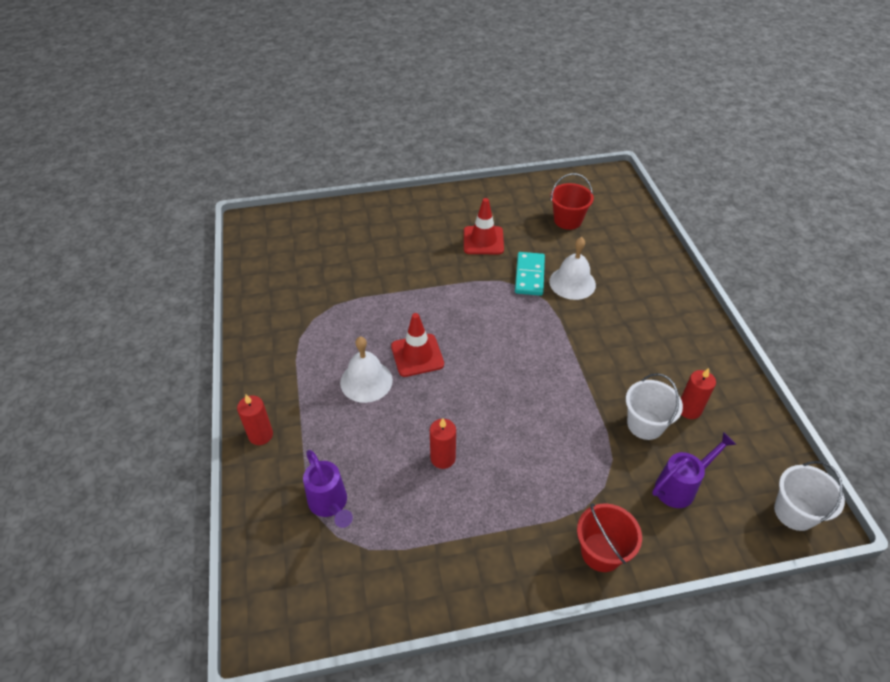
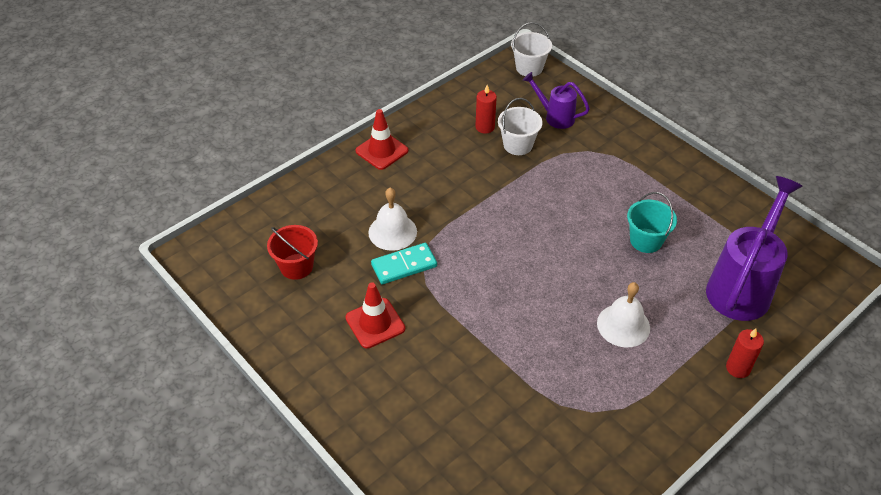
camera: 120 degrees left, 0 degrees up
purple watering can [303,450,353,528] -> purple watering can [706,176,803,321], size x1.86
red traffic cone [391,313,444,377] -> red traffic cone moved to [355,109,408,170]
red candle [430,418,456,469] -> turquoise bucket [627,192,677,253]
red bucket [577,503,642,572] -> none

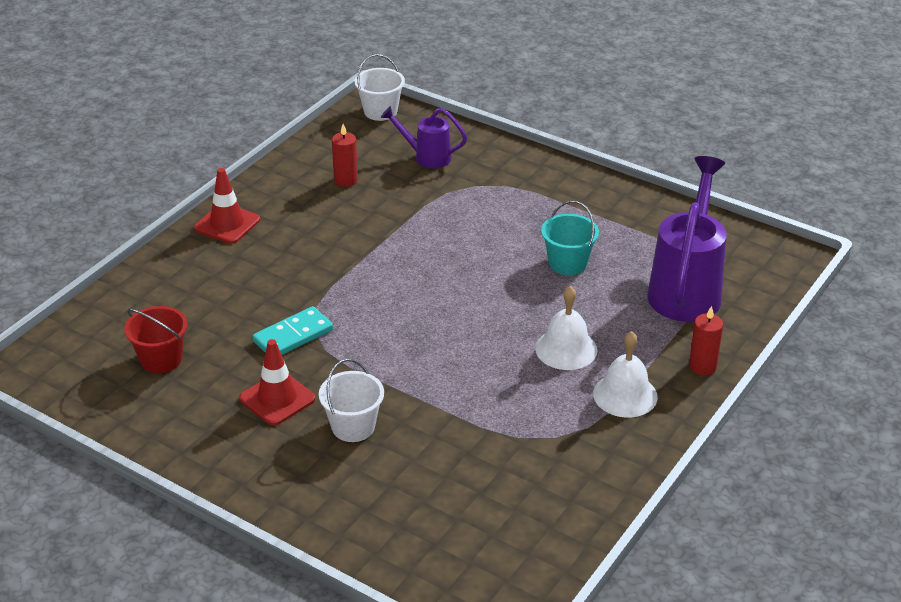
camera: 15 degrees left, 10 degrees down
white bell [368,188,417,251] -> white bell moved to [593,331,658,418]
white bucket [498,98,542,155] -> white bucket moved to [319,359,384,442]

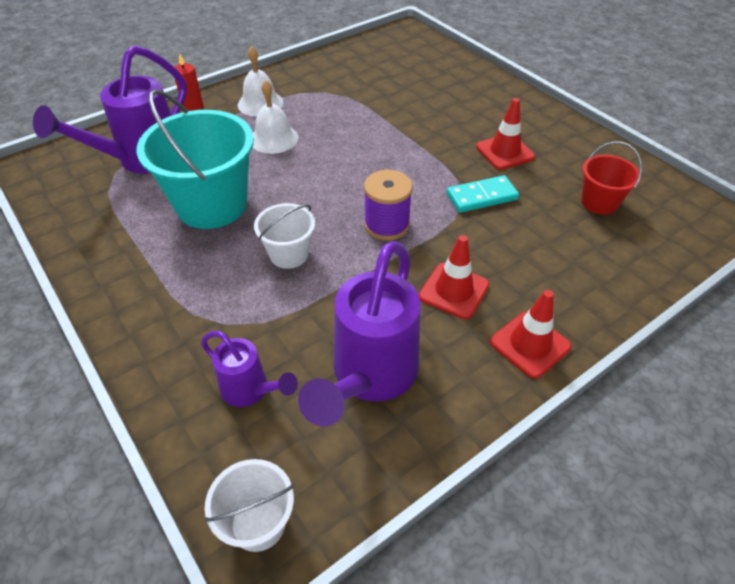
camera: 160 degrees left, 10 degrees up
white bucket [319,359,384,442] -> white bucket moved to [254,203,315,269]
red candle [332,124,358,187] -> purple watering can [298,241,420,426]
turquoise bucket [541,201,599,275] -> turquoise bucket [136,89,254,229], size x1.94
none -> purple spool [364,170,413,240]
none -> red traffic cone [419,235,489,319]

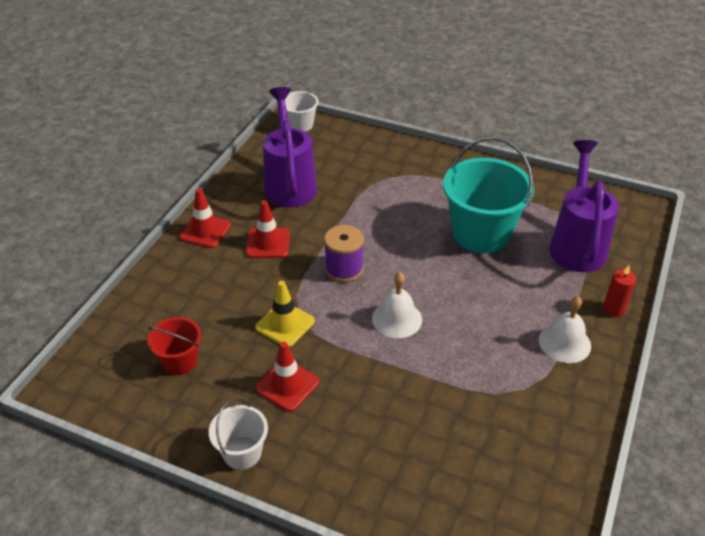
camera: 150 degrees right, 5 degrees down
purple watering can [201,331,298,407] -> none
white bell [253,80,298,154] -> white bell moved to [372,272,422,338]
white bucket [254,203,315,269] -> white bucket moved to [209,398,268,470]
turquoise domino [447,175,519,213] -> yellow traffic cone [255,281,315,347]

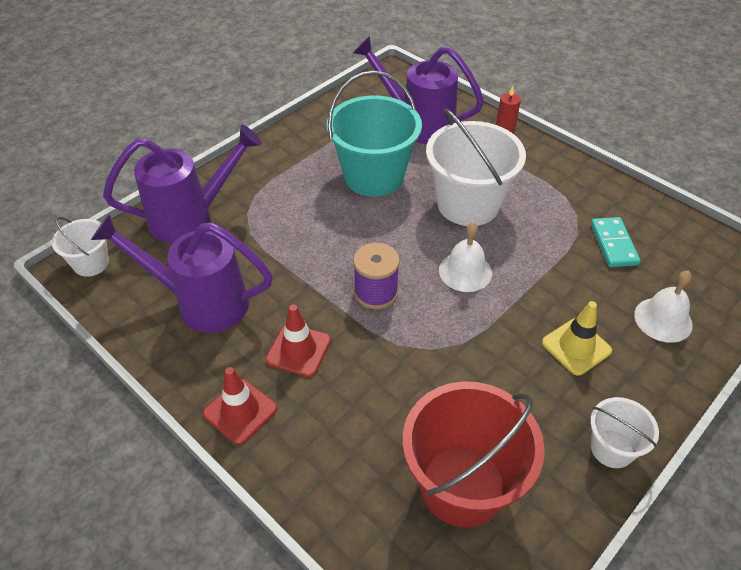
camera: 70 degrees left, 5 degrees up
red bucket [147,317,201,375] -> red bucket [402,381,545,528], size x1.94
yellow traffic cone [255,281,315,347] -> yellow traffic cone moved to [542,301,612,376]
red traffic cone [255,342,319,412] -> none
white bell [539,296,591,363] -> white bell moved to [634,271,693,343]
none -> purple watering can [103,125,262,243]
none -> white bucket [426,109,526,226]
none -> turquoise domino [591,217,641,267]

